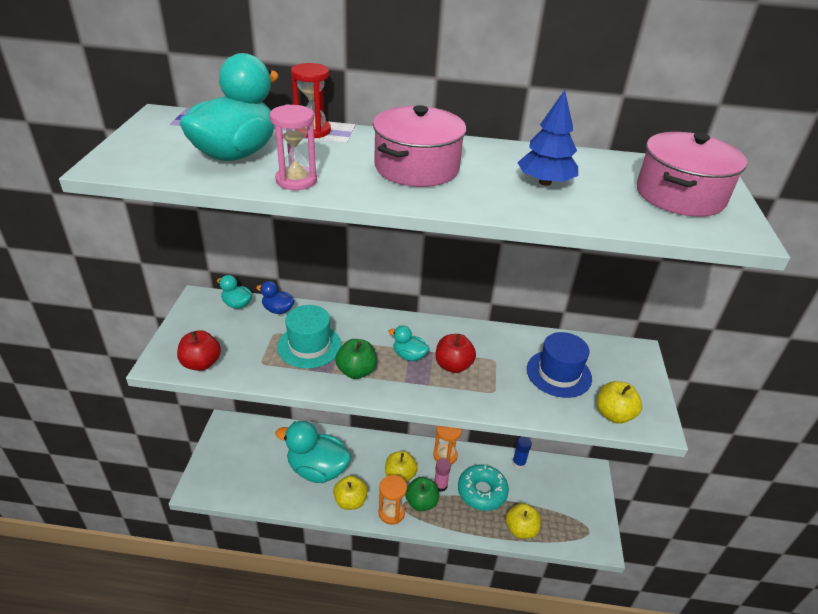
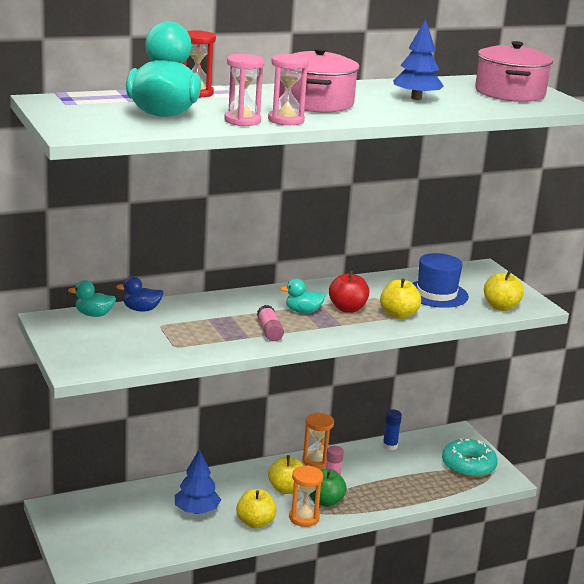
camera: 30 degrees left, 15 degrees down
red apple [177,330,221,371] -> none
turquoise duck [275,421,351,483] -> blue tree [175,449,221,514]
turquoise hat [277,305,342,368] -> none
green apple [335,339,377,379] -> pink glue stick [257,305,284,341]
turquoise donut [458,464,509,511] -> turquoise donut moved to [442,438,498,477]
yellow apple [506,503,541,539] -> yellow apple moved to [380,278,421,319]
none -> pink hourglass [268,54,309,125]

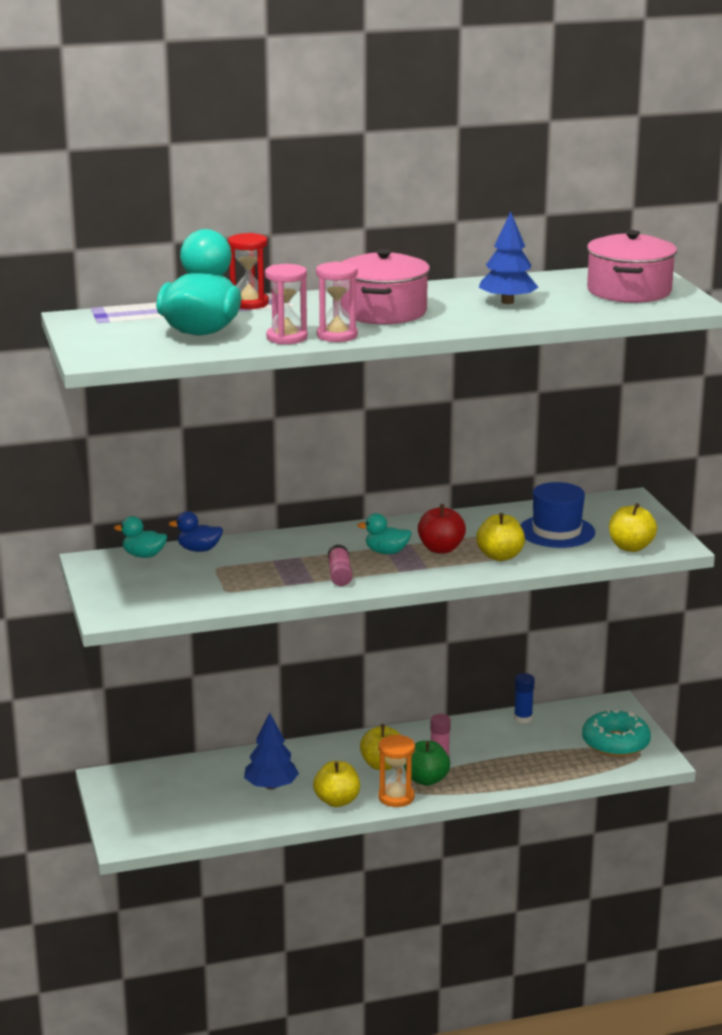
camera: 10 degrees right, 0 degrees up
orange hourglass [302,413,334,469] -> none

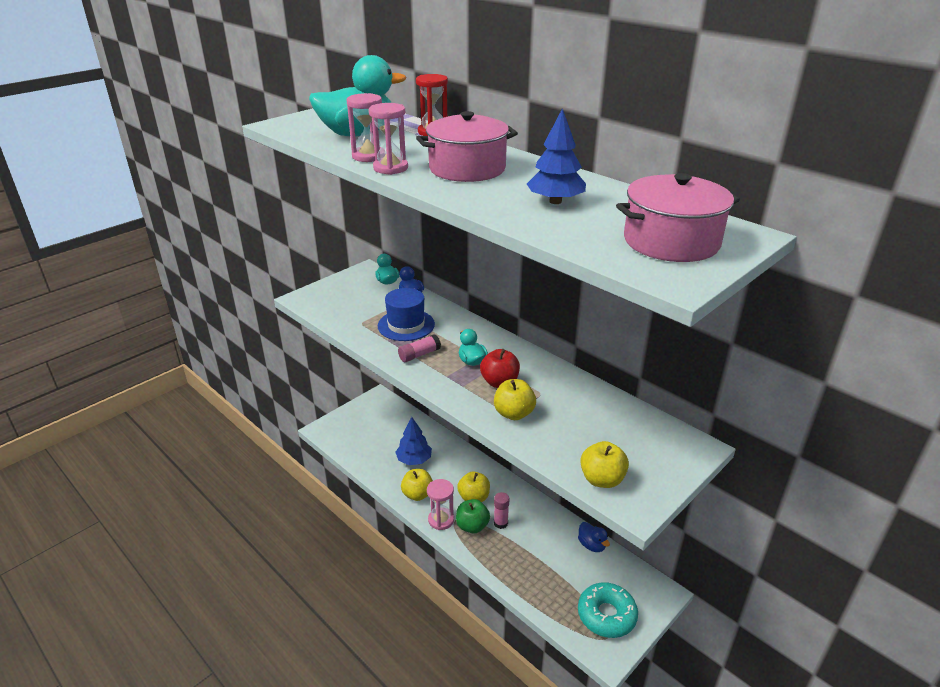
camera: 60 degrees right, 10 degrees up
orange hourglass [378,735,415,807] -> pink hourglass [427,479,454,530]
blue glue stick [514,673,535,723] -> blue duck [578,522,610,552]
blue hat [520,482,595,548] -> blue hat moved to [378,288,435,341]

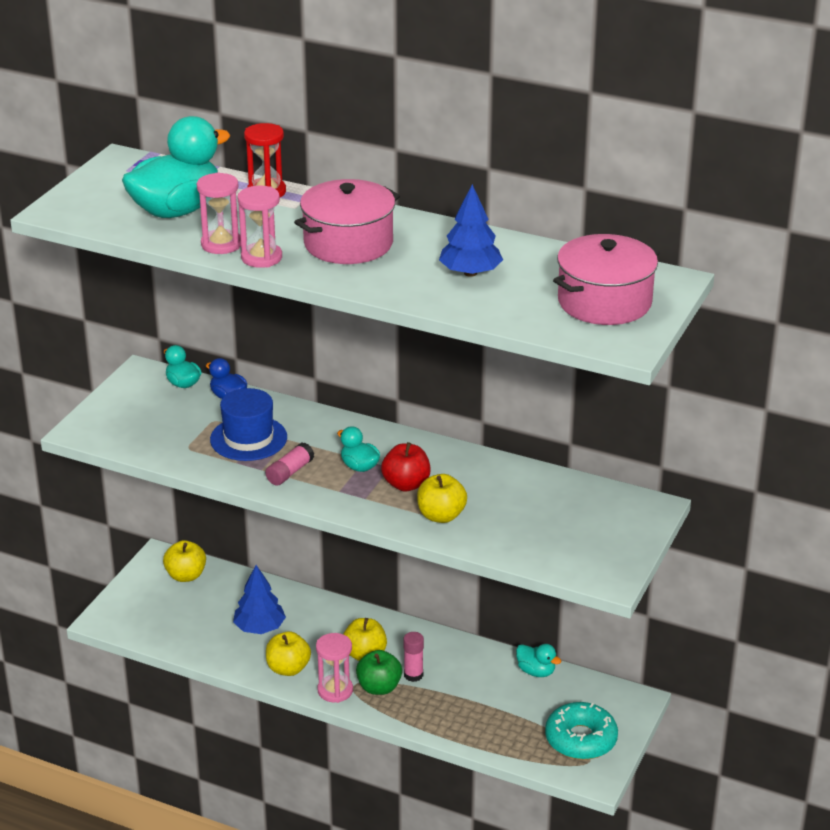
camera: 20 degrees left, 0 degrees up
blue duck [578,522,610,552] -> turquoise duck [516,644,561,677]
yellow apple [580,441,629,488] -> yellow apple moved to [163,540,206,582]

